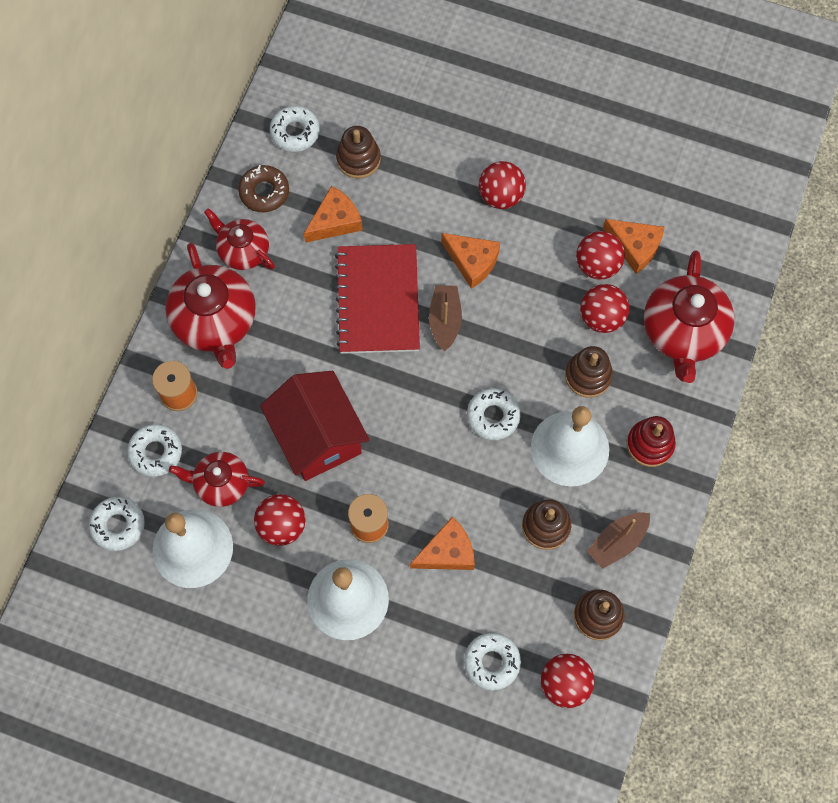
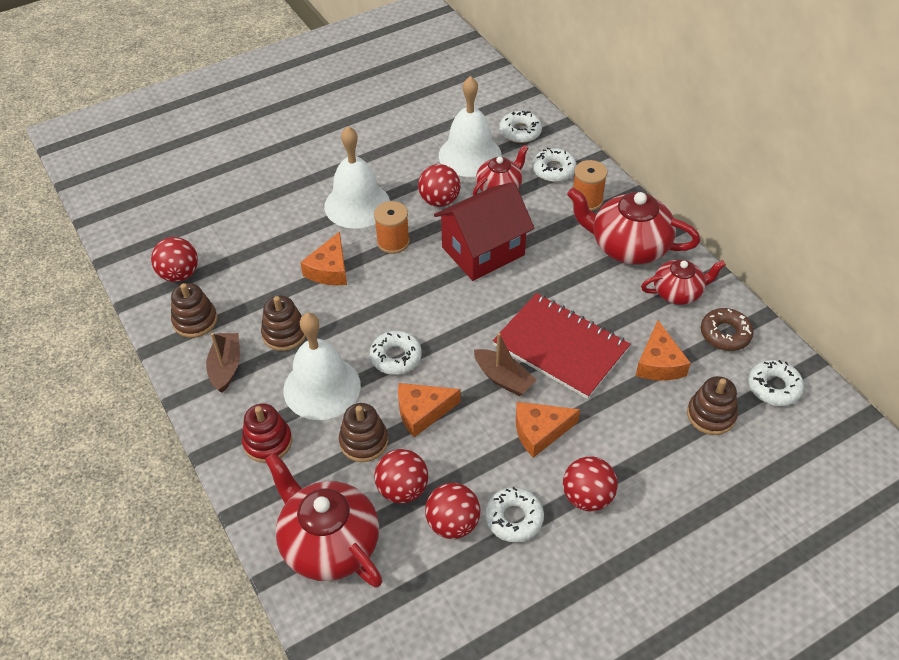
camera: 130 degrees right, 20 degrees down
red house [260,371,369,481] -> red house turned 45 degrees counterclockwise [434,182,535,281]
white donut [464,633,521,691] -> white donut moved to [485,487,544,542]
orange cheese [603,219,665,274] -> orange cheese moved to [398,383,461,437]

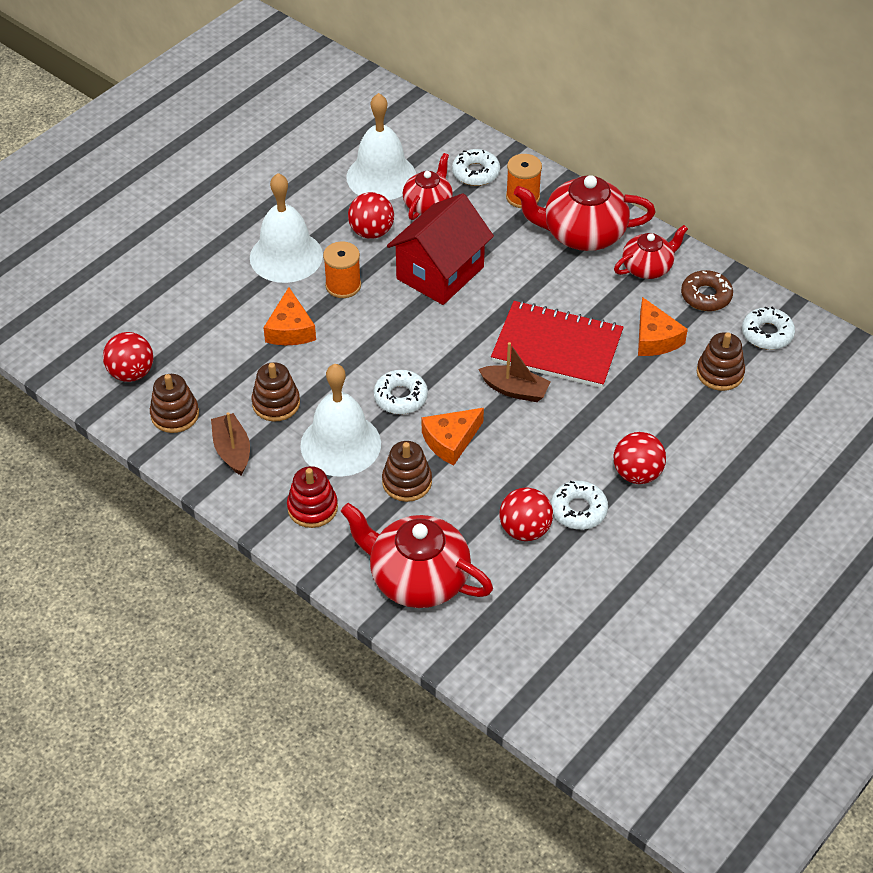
camera: 20 degrees left, 0 degrees up
red ball [374,449,428,503] -> none
white donut [499,111,542,143] -> none
orange cheese [516,402,580,458] -> none

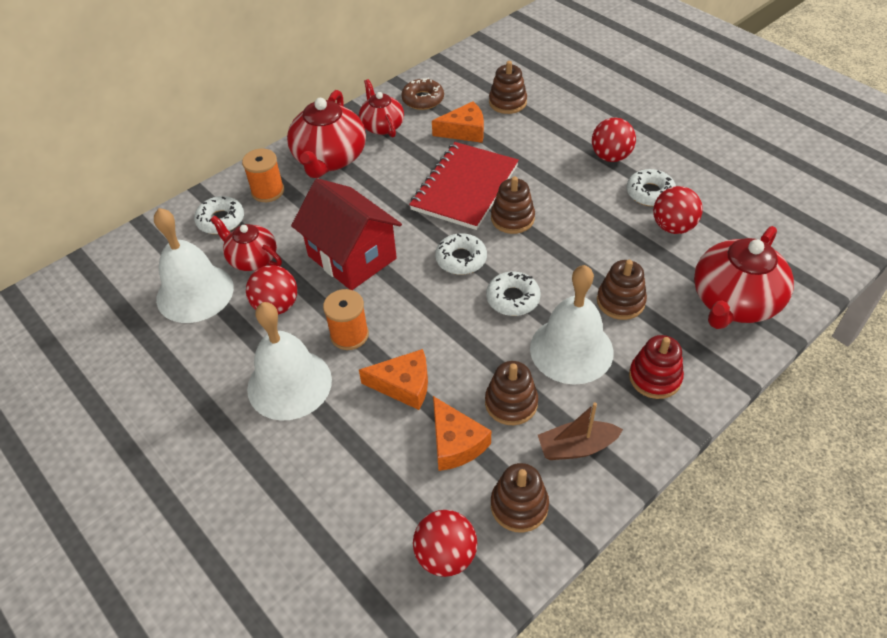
camera: 80 degrees left, 0 degrees up
orange cheese [422,408,484,466] -> orange cheese moved to [433,396,491,471]
brown boat [478,342,551,402] -> brown stacking toy [491,176,535,234]
white donut [742,306,795,350] -> white donut moved to [435,233,487,275]

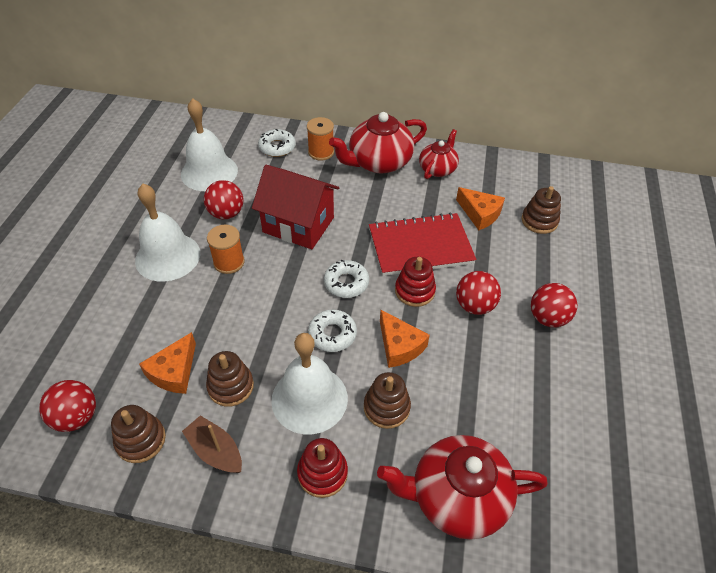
camera: 50 degrees right, 0 degrees up
red teapot [210,216,282,271] -> none
red house [291,178,402,290] -> red house turned 75 degrees counterclockwise [252,165,339,249]
orange cheese [359,349,428,410] -> orange cheese moved to [380,310,430,368]
brown donut [401,78,444,110] -> none
brown stacking toy [491,176,535,234] -> red stacking toy [395,257,436,307]
white donut [627,169,676,206] -> none
red ball [653,186,703,234] -> red ball moved to [456,271,501,315]

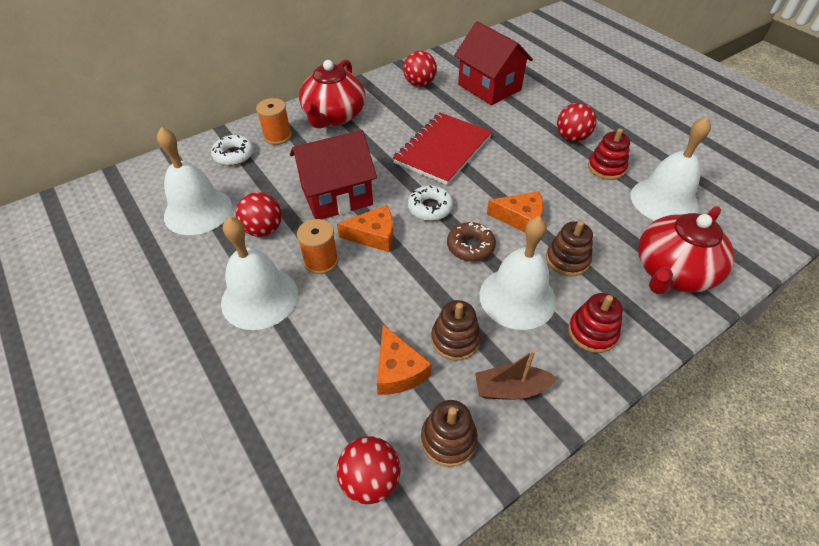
camera: 45 degrees left, 0 degrees up
white donut [308,310,357,352] -> brown donut [447,222,496,262]
red stacking toy [395,257,436,307] -> red stacking toy moved to [588,128,630,180]
red teapot [419,129,459,179] -> none
orange cheese [456,187,505,230] -> orange cheese moved to [337,205,393,252]
red ball [456,271,501,315] -> red ball moved to [403,51,437,87]
brown stacking toy [521,186,561,234] -> red house [454,21,533,105]
none -> white bell [631,117,711,221]

